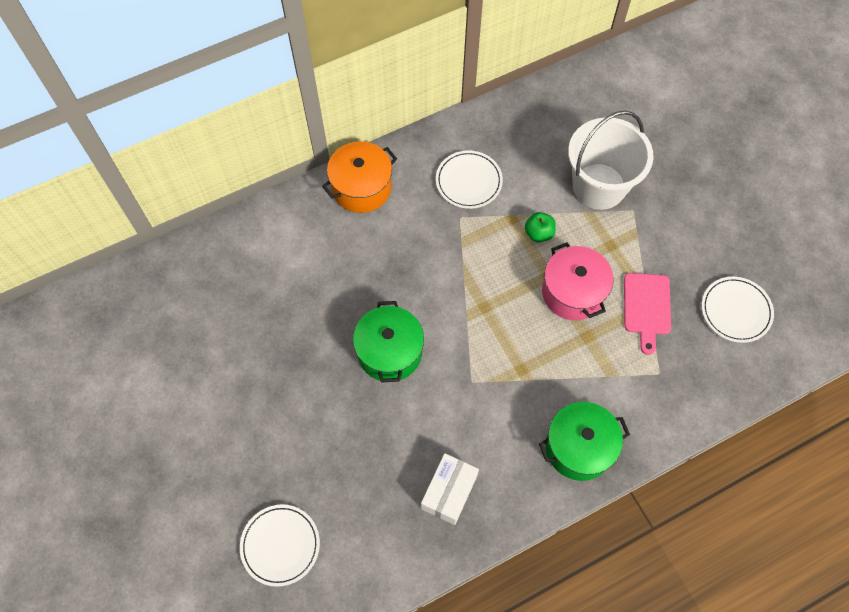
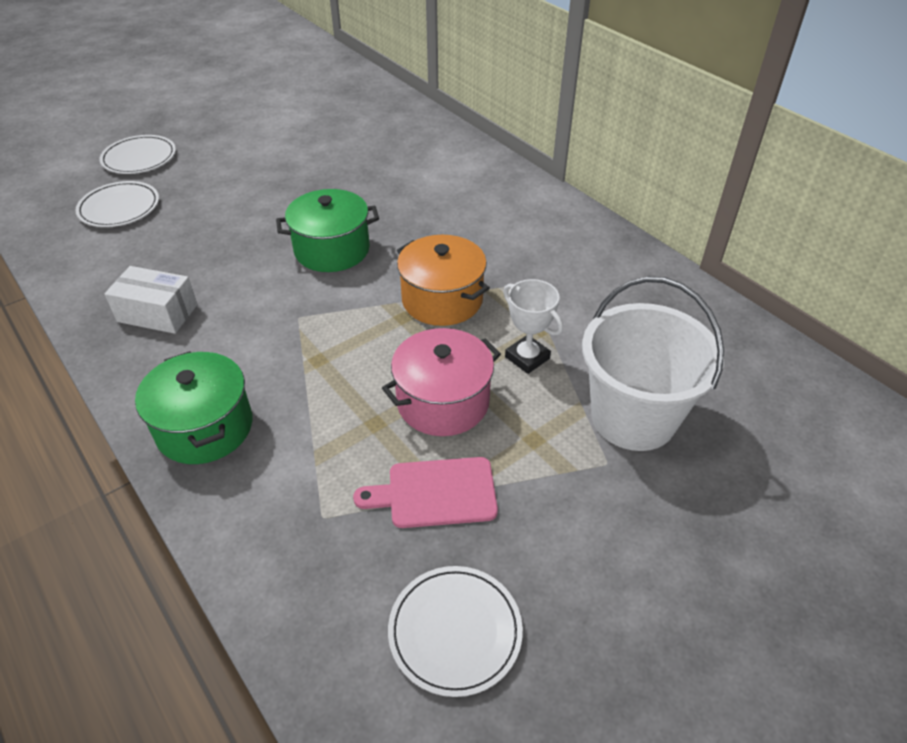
camera: 80 degrees right, 20 degrees down
orange pot [322,141,397,213] -> orange pot moved to [397,235,490,326]
white plate [436,150,503,209] -> white plate moved to [99,135,176,174]
green apple [525,212,556,242] -> white trophy [503,279,563,374]

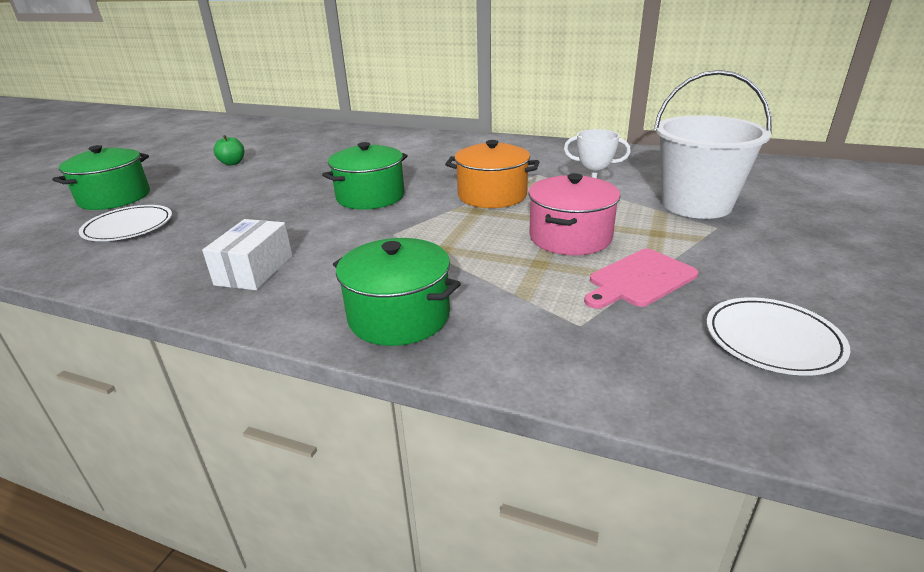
camera: 30 degrees left, 15 degrees down
white plate [99,135,176,174] -> green pot [52,145,150,210]
white box [104,266,198,334] -> white box turned 60 degrees counterclockwise [202,219,292,290]
none -> green apple [214,135,244,165]

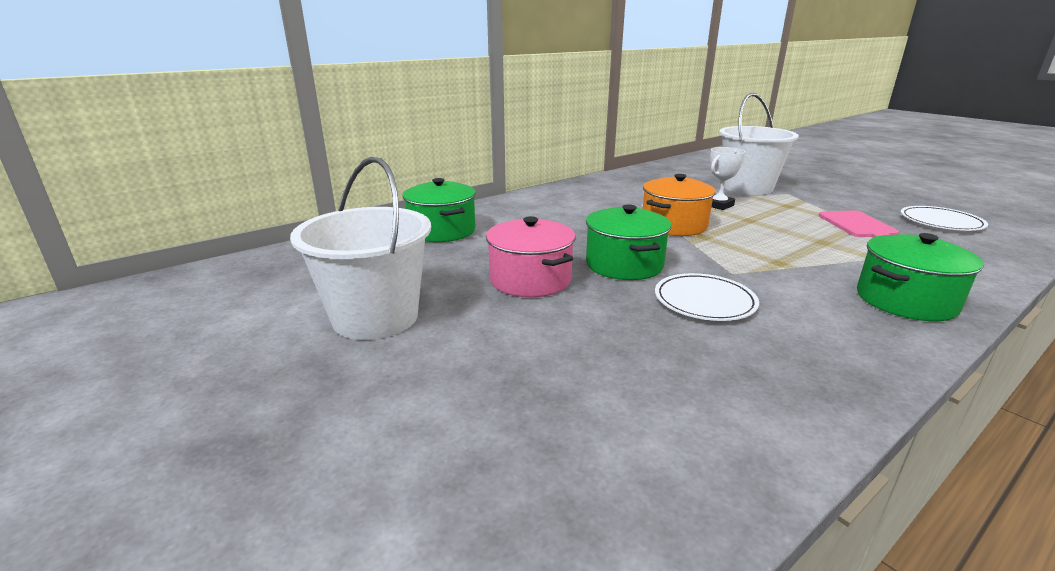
camera: 60 degrees left, 5 degrees down
green pot [52,145,150,210] -> green pot moved to [403,178,476,242]
white plate [79,205,172,241] -> white plate moved to [655,273,759,321]
white box [202,219,292,290] -> none
green apple [214,135,244,165] -> white bucket [290,157,431,340]
pink pot [528,173,621,255] -> pink pot moved to [486,216,576,297]

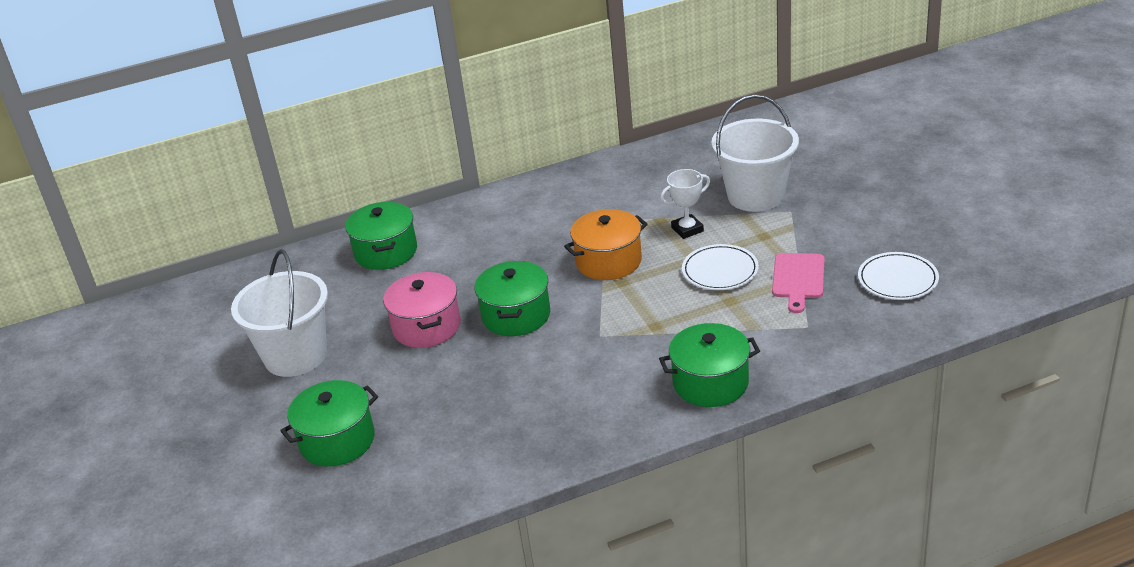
camera: 20 degrees right, 10 degrees up
white plate [655,273,759,321] -> white plate moved to [682,244,759,290]
none -> green pot [280,380,378,467]

